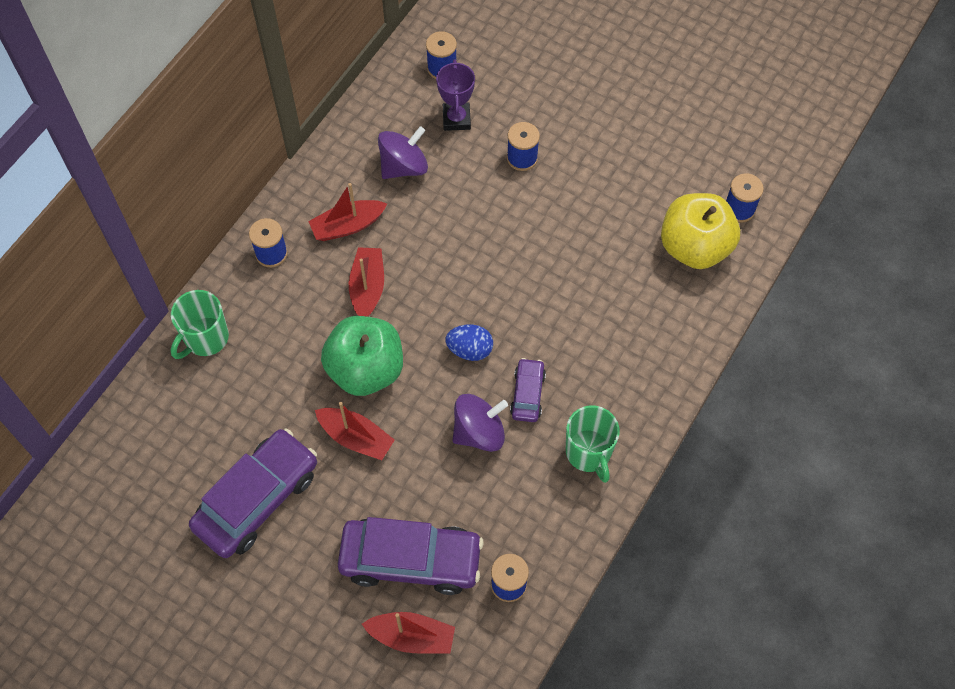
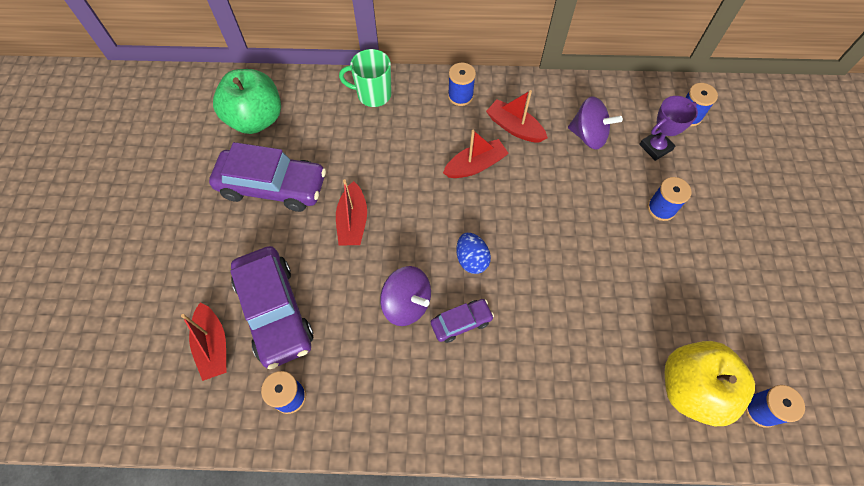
camera: 60 degrees right, 0 degrees up
green apple [321,316,403,396] -> green apple moved to [213,69,281,134]
green mug [566,406,620,483] -> none

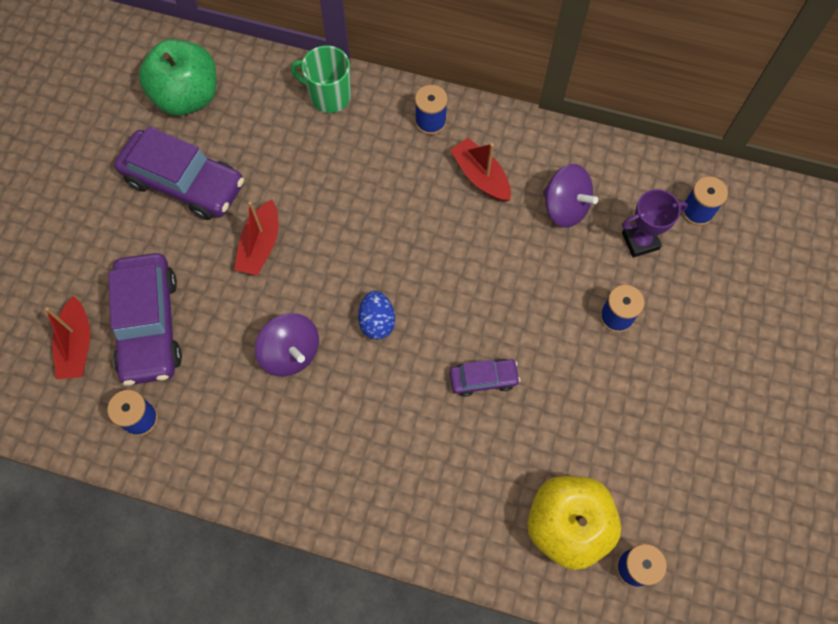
camera: 15 degrees right, 5 degrees up
purple car [431,299,494,343] -> purple car moved to [450,359,520,397]
red boat [443,130,509,178] -> none

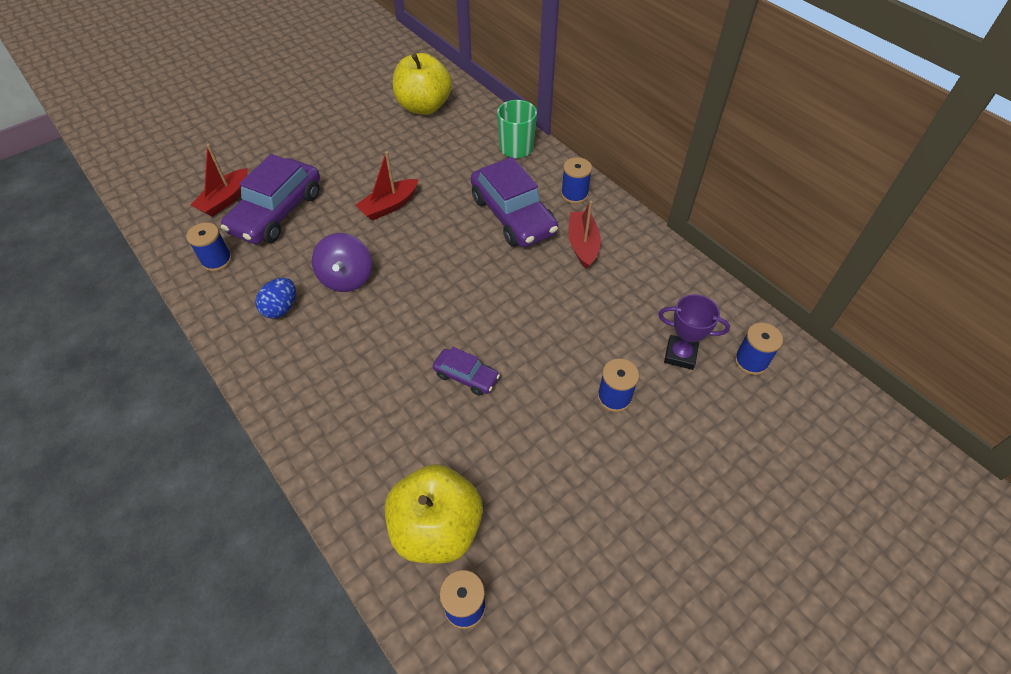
camera: 35 degrees right, 15 degrees down
purple car [114,126,244,220] -> purple car moved to [471,157,558,247]
green apple [139,39,216,115] -> yellow apple [393,53,452,115]
blue egg [358,291,395,340] -> blue egg moved to [255,278,296,319]
purple spinning top [543,164,598,228] -> none

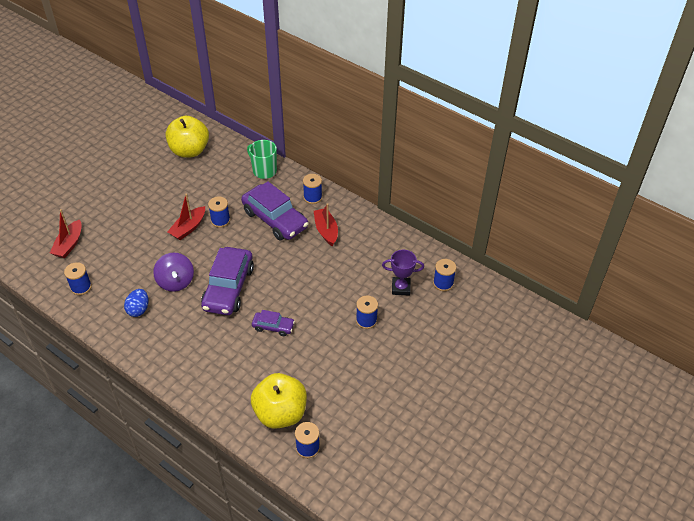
camera: 15 degrees left, 5 degrees down
purple car [221,154,320,244] -> purple car moved to [201,247,254,315]
none -> blue spool [208,196,230,228]

